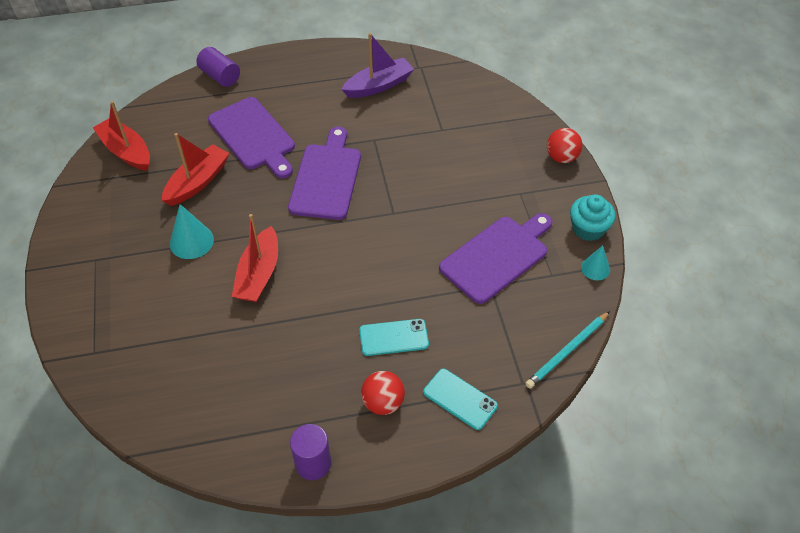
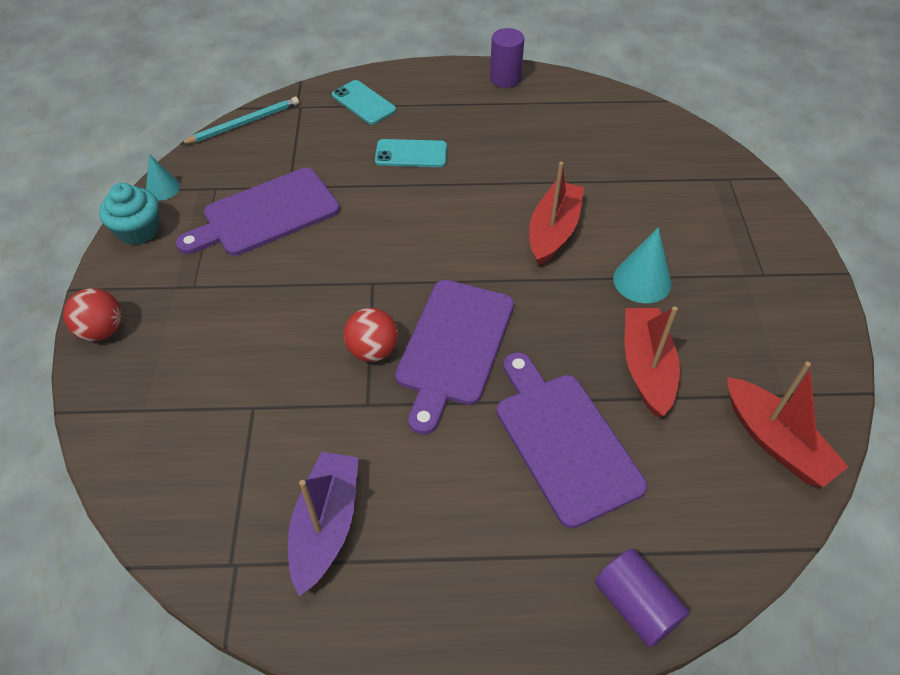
camera: 170 degrees left, 0 degrees up
red boat [162,133,230,206] -> red boat turned 135 degrees clockwise [625,306,680,417]
purple boat [341,33,414,98] -> purple boat turned 120 degrees clockwise [288,452,359,596]
red ball [361,371,405,415] -> red ball moved to [344,308,398,362]

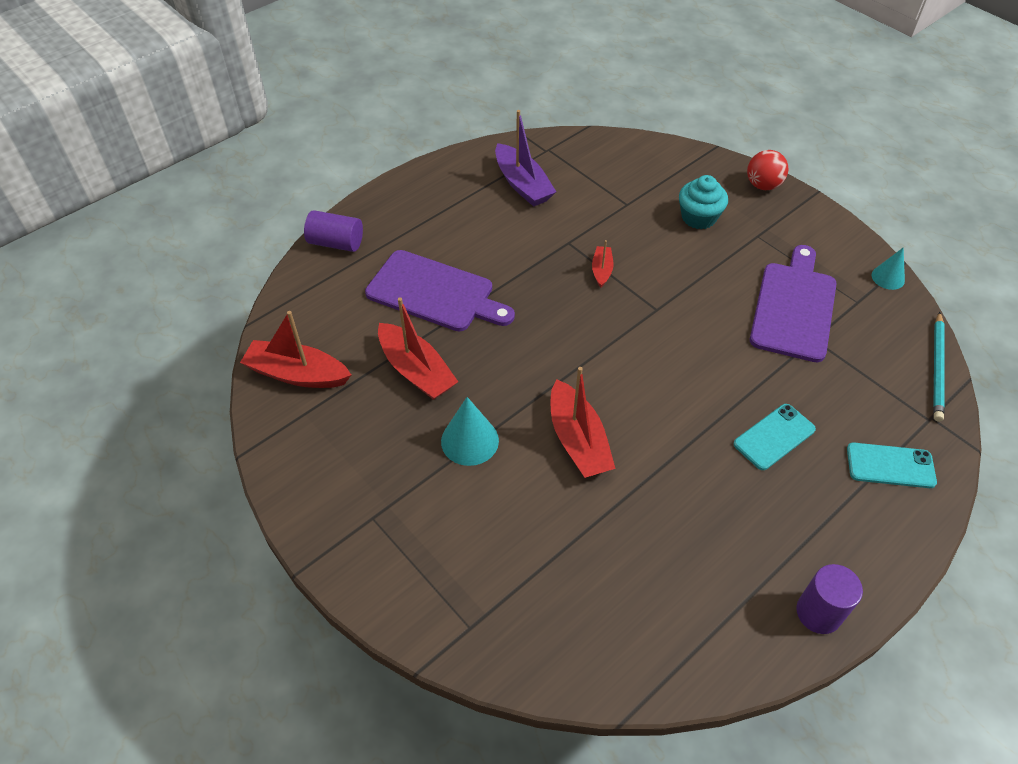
camera: 140 degrees right, 0 degrees up
turquoise cupcake [99,183,159,245] -> turquoise cupcake moved to [679,175,728,229]
red ball [344,308,398,362] -> red boat [592,240,613,288]
purple cutting board [395,280,514,435] -> none

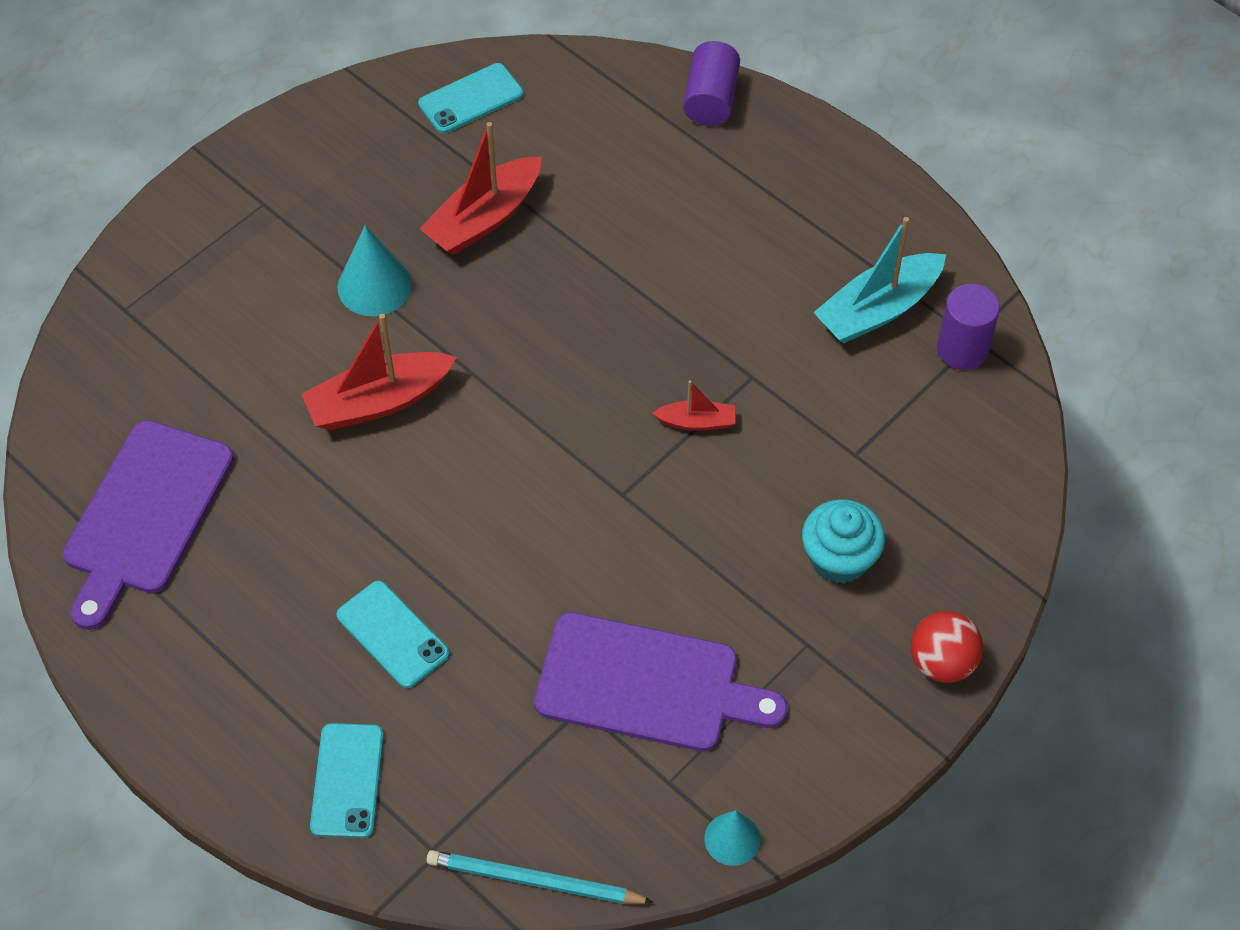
camera: 85 degrees right, 5 degrees up
red boat [240,311,351,388] -> turquoise phone [418,63,523,134]
purple cutting board [365,250,515,331] -> purple cutting board moved to [62,420,234,630]
purple boat [495,110,556,207] -> turquoise boat [813,217,946,344]
purple cylinder [796,564,863,634] -> purple cylinder moved to [937,284,1000,370]

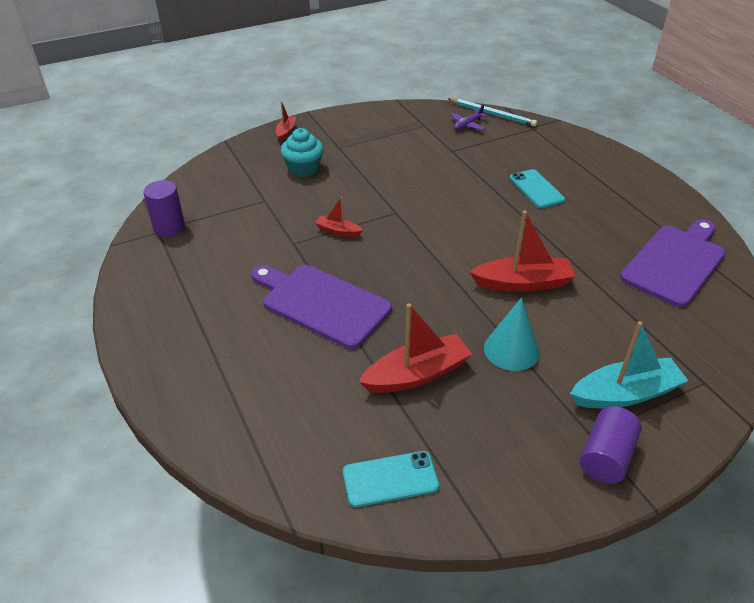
camera: 160 degrees left, 15 degrees down
turquoise phone [310,723,384,838] -> none
purple cutting board [534,612,787,752] -> purple cutting board moved to [251,265,392,349]
purple cylinder [683,41,740,126] -> purple cylinder moved to [580,406,642,484]
turquoise cone [704,810,761,866] -> none
turquoise boat [813,217,946,344] -> turquoise boat moved to [570,321,688,408]
red ball [911,611,983,683] -> red boat [276,101,296,141]
none -> purple plane [451,104,488,130]

